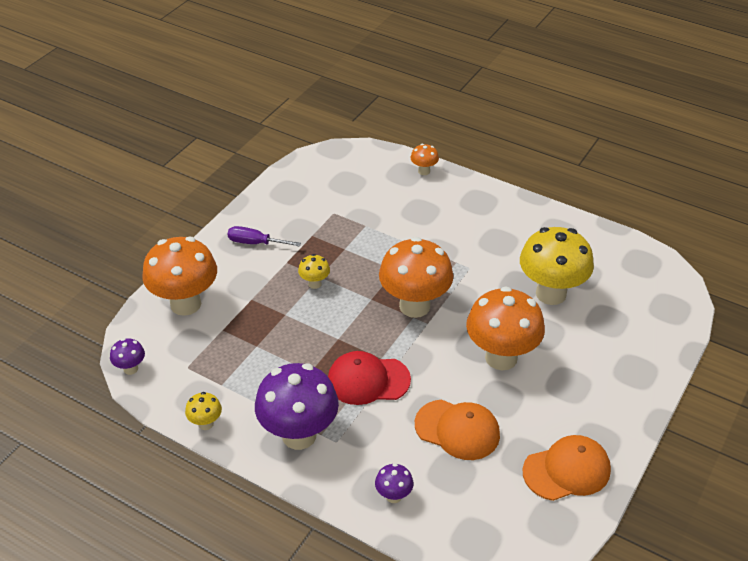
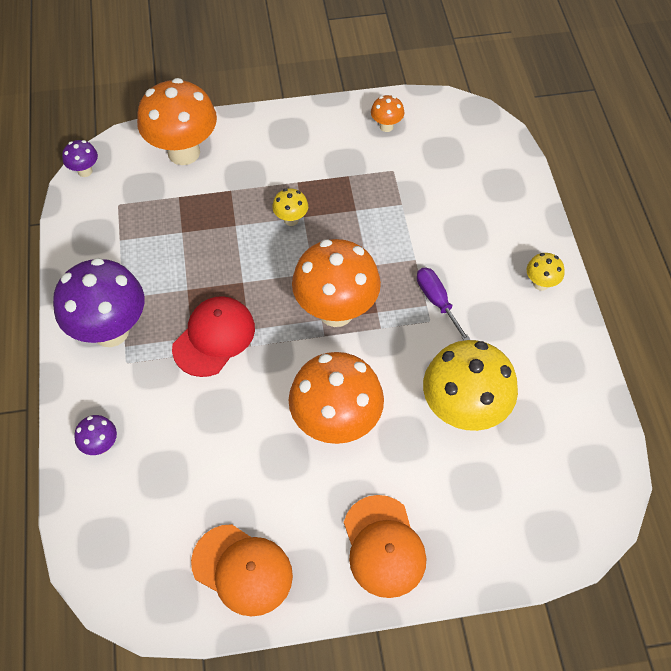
camera: 50 degrees right, 15 degrees up
yellow mushroom [185,392,222,430] -> yellow mushroom moved to [527,253,565,291]
purple screwdriver [228,226,301,246] -> purple screwdriver moved to [417,268,470,340]
red cap [328,351,411,405] -> red cap turned 75 degrees clockwise [172,296,255,377]
orange mushroom [410,144,439,175] -> orange mushroom moved to [371,95,405,132]
orange cap [415,400,500,460] -> orange cap moved to [344,495,426,598]

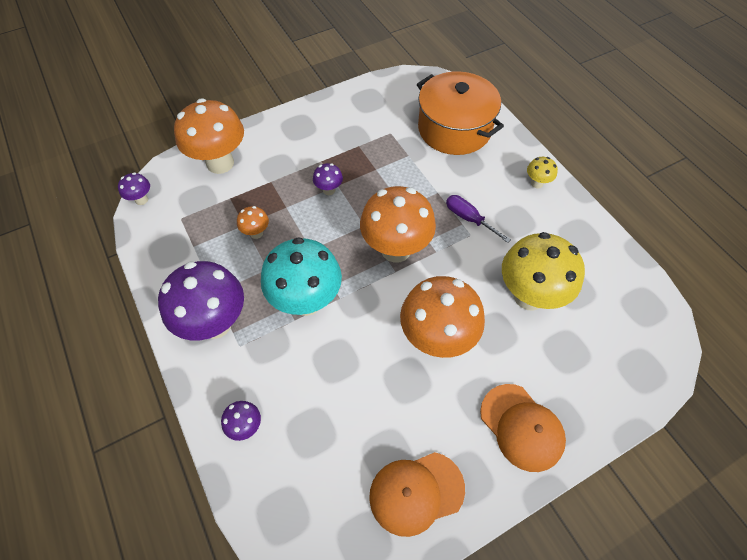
camera: 20 degrees left, 0 degrees up
red cap [172,296,255,377] -> turquoise mushroom [261,237,342,316]
orange cap [191,524,293,617] -> orange cap turned 150 degrees clockwise [369,452,465,537]
yellow mushroom [272,188,308,226] -> purple mushroom [313,163,343,195]
orange mushroom [371,95,405,132] -> orange mushroom moved to [237,206,269,239]
none -> orange pot [417,71,504,155]

